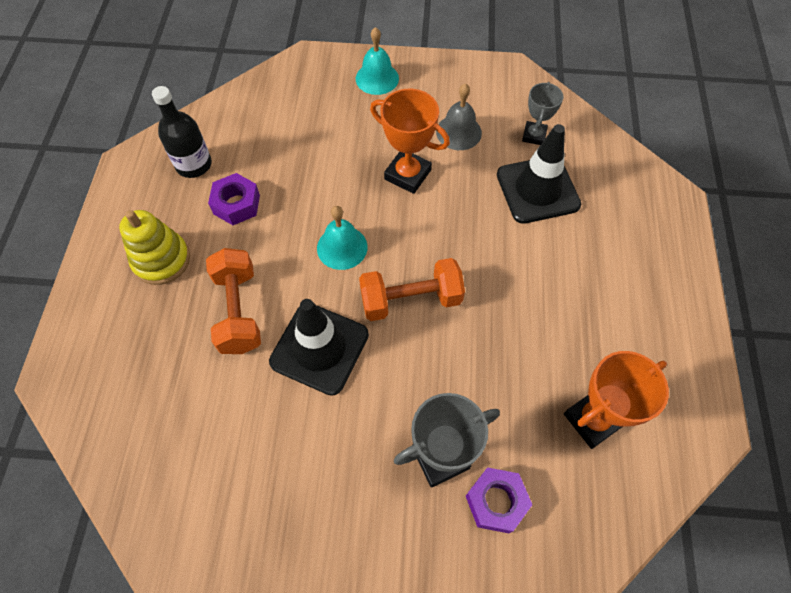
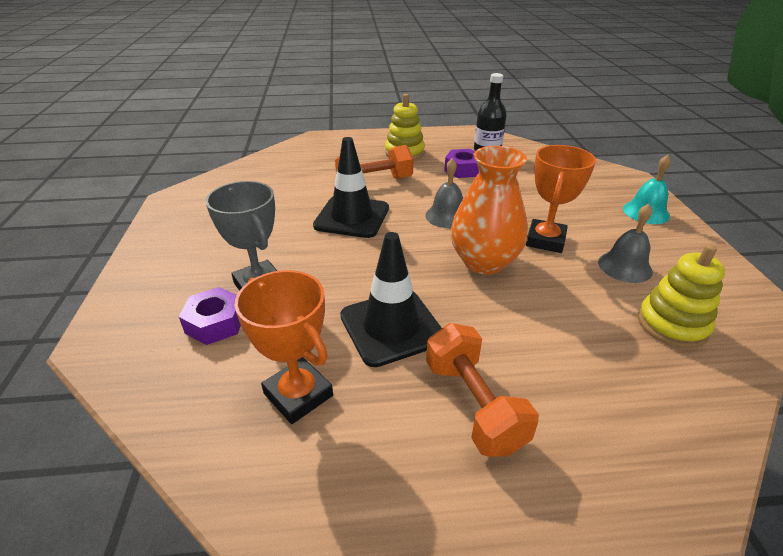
camera: 80 degrees right, 25 degrees down
turquoise bell [317,206,368,270] -> grey bell [425,158,463,228]
orange dumbbell [359,258,465,321] -> orange dumbbell moved to [426,323,539,457]
black traffic cone [497,124,581,224] -> black traffic cone moved to [340,232,442,367]
grey trophy [522,82,563,145] -> yellow stacking toy [638,244,725,348]
none -> orange vase [450,146,528,274]

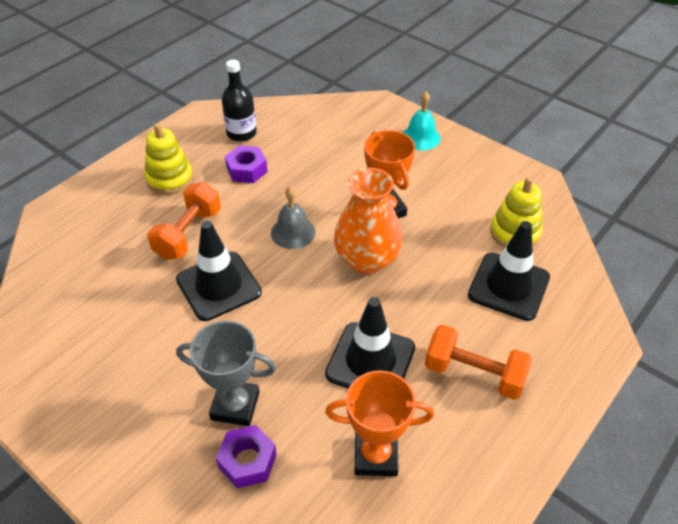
camera: 45 degrees left, 10 degrees up
grey bell [598,204,653,283] -> none
none -> black traffic cone [468,221,550,321]

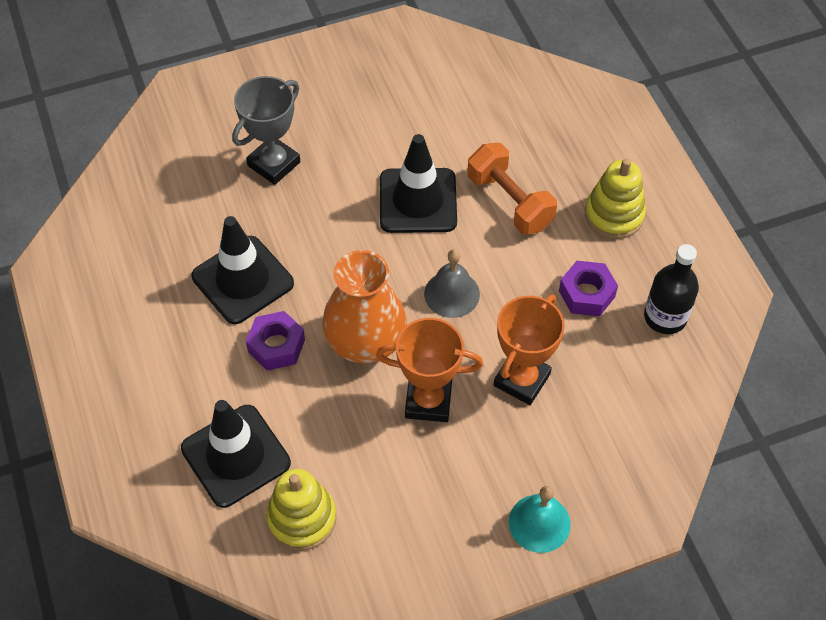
camera: 120 degrees right, 10 degrees up
purple nut [216,425,277,488] -> purple nut moved to [246,311,305,371]
orange trophy [325,370,434,476] -> orange trophy moved to [494,295,565,405]
orange dumbbell [425,325,532,400] -> none

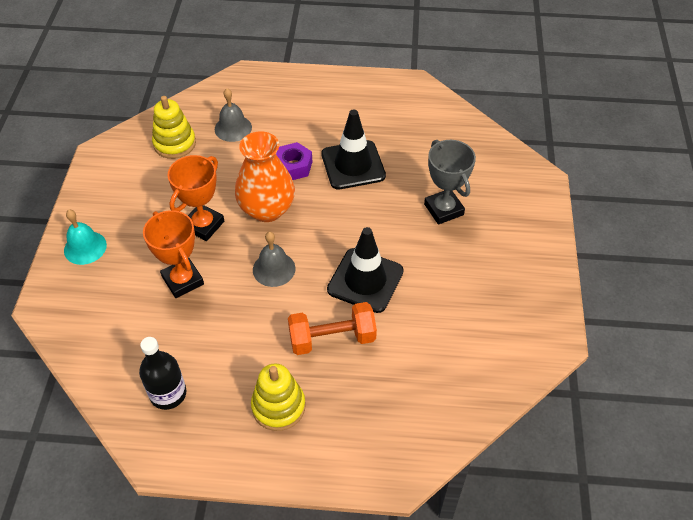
camera: 115 degrees right, 5 degrees down
black traffic cone [181,400,291,508] -> grey bell [215,88,252,142]
purple nut [559,261,618,316] -> none

